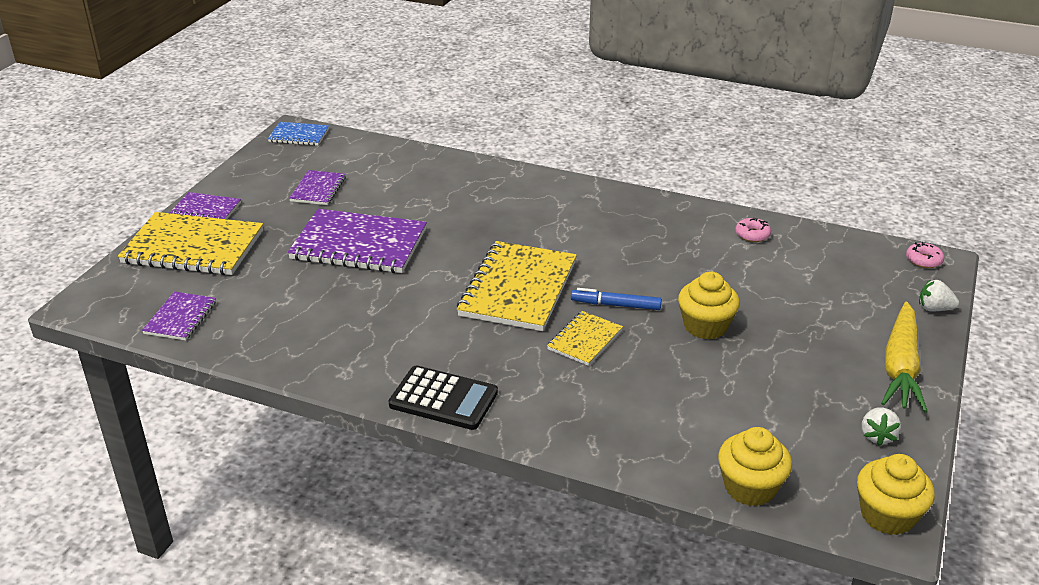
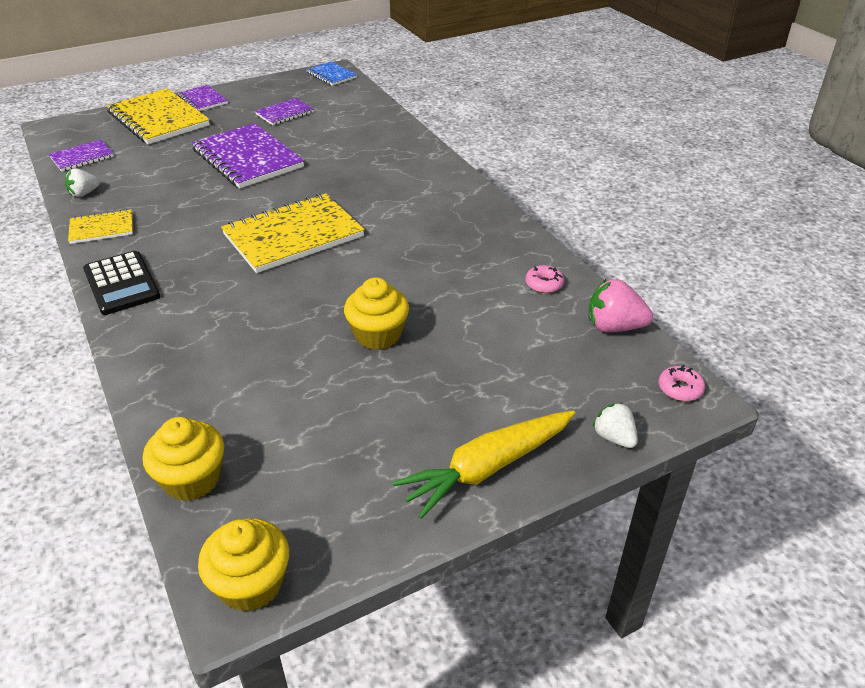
camera: 40 degrees right, 5 degrees up
yellow notebook [547,311,623,366] -> yellow notebook moved to [68,209,133,244]
blue marker [571,288,662,310] -> none
white strawberry [862,407,901,446] -> white strawberry moved to [65,169,100,197]
none -> pink strawberry [589,279,653,332]

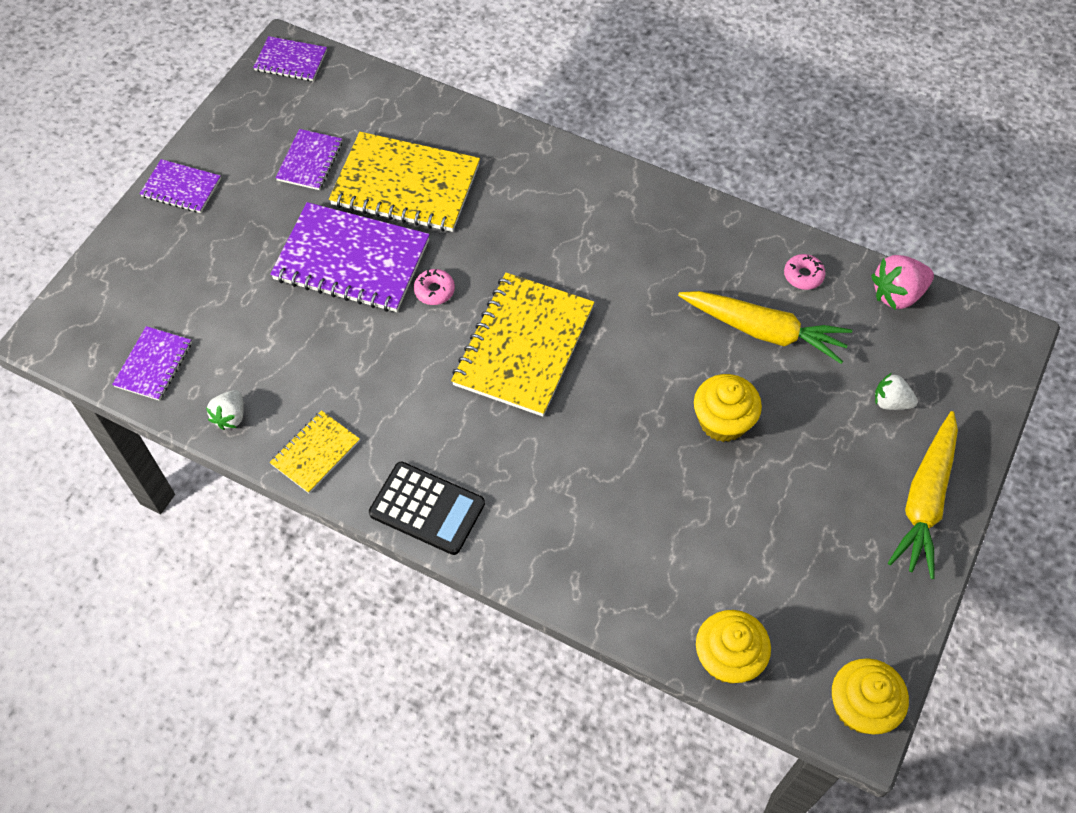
camera: 35 degrees left, 20 degrees up
yellow notebook [106,88,210,144] -> yellow notebook moved to [329,132,480,232]
blue notebook [306,61,357,86] -> purple notebook [253,36,327,81]
white strawberry [592,402,638,448] -> white strawberry moved to [875,373,918,410]
pink donut [659,365,705,401] -> pink donut moved to [414,269,455,305]
none -> yellow carrot [678,291,852,364]

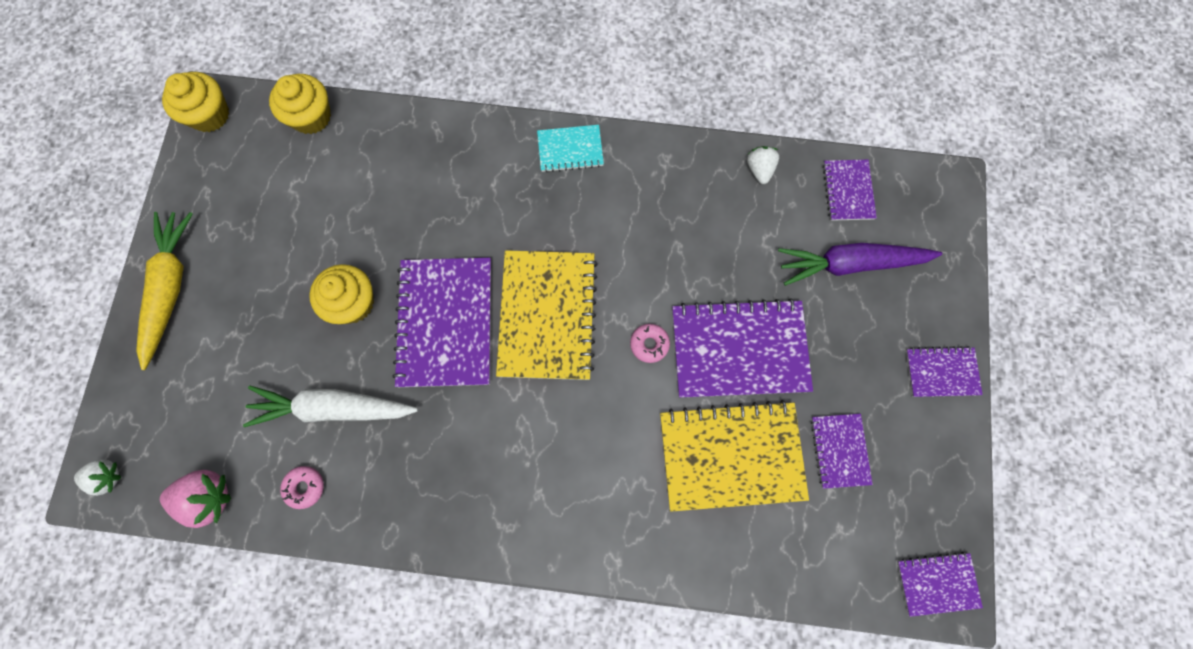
camera: 160 degrees right, 15 degrees up
yellow notebook [270,410,360,493] -> none
black calculator [369,461,485,555] -> turquoise notebook [537,125,604,172]
yellow carrot [678,291,852,364] -> white carrot [243,386,418,427]
pink strawberry [871,255,934,310] -> pink strawberry turned 45 degrees clockwise [160,470,231,528]
white strawberry [875,373,918,410] -> white strawberry moved to [74,459,121,496]
none -> purple notebook [392,258,491,387]
none -> purple carrot [778,243,942,286]

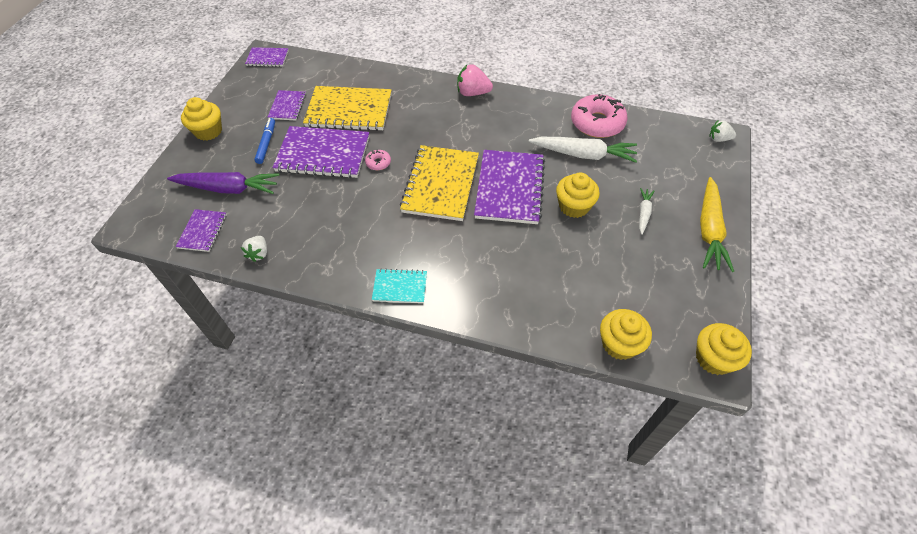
camera: 170 degrees left, 20 degrees down
pink strawberry [160,470,231,528] -> pink strawberry moved to [457,64,493,96]
pink donut [280,466,324,509] -> pink donut [571,94,628,138], size x2.24
purple notebook [906,346,983,397] -> yellow cupcake [181,97,222,141]
none -> blue marker [254,118,275,164]
none -> white carrot [639,188,654,235]

